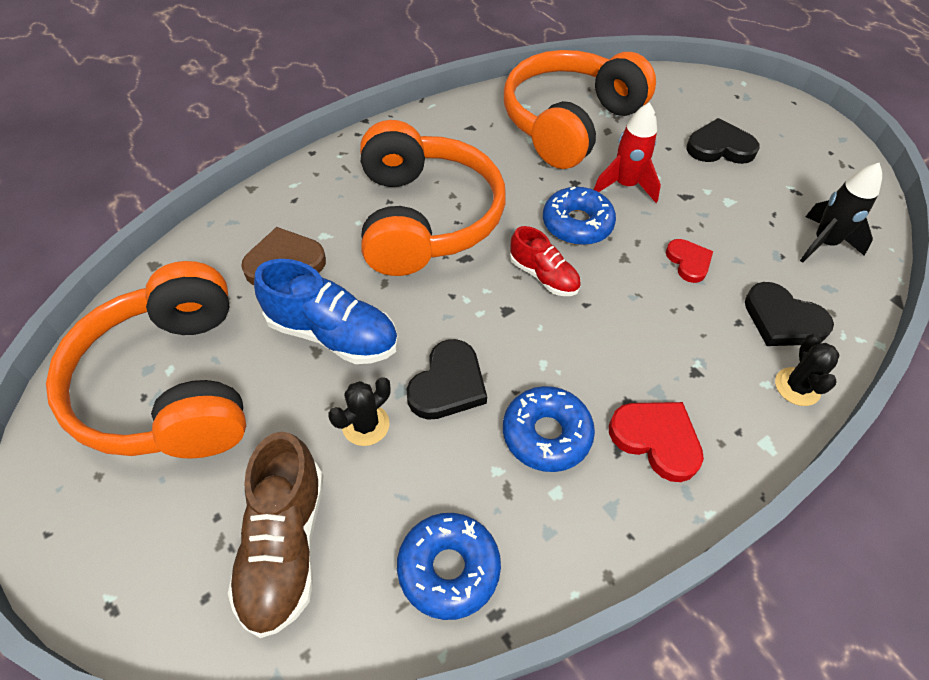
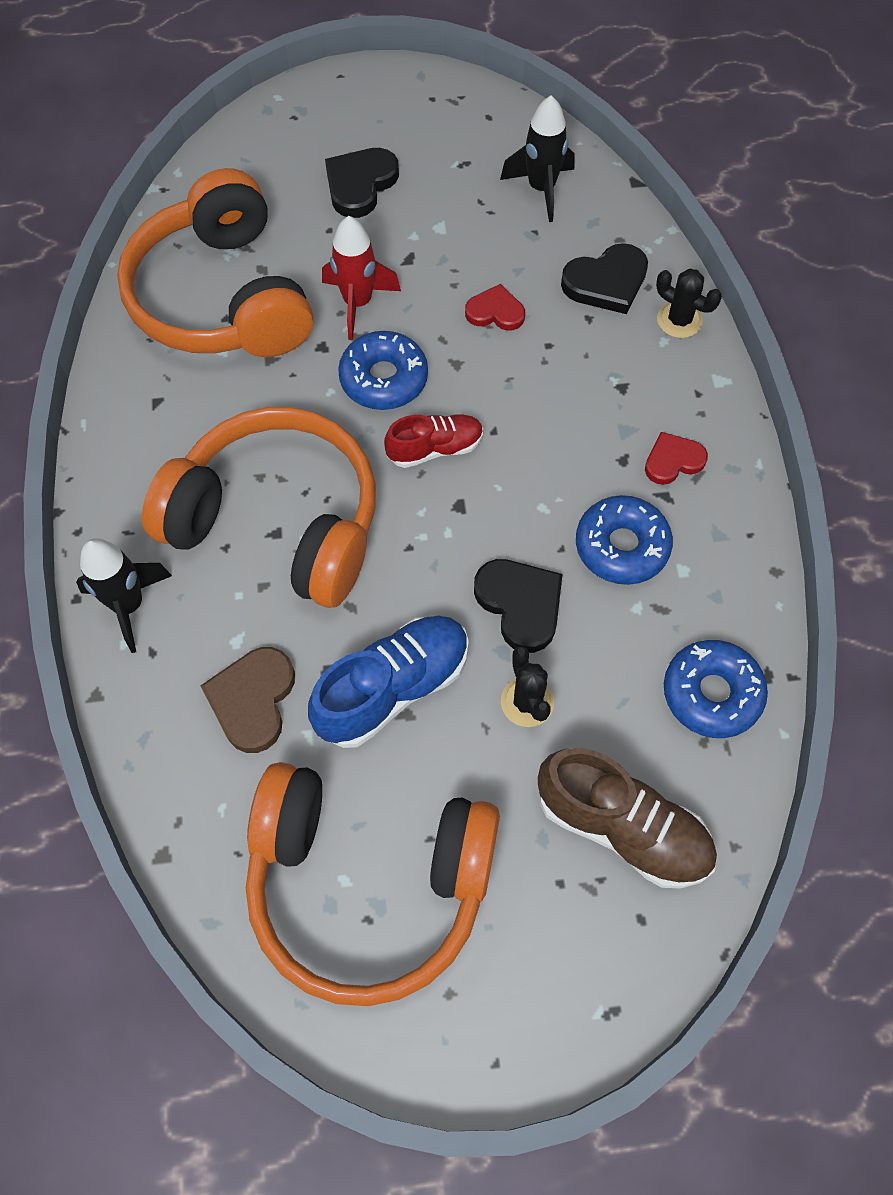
camera: 60 degrees left, 10 degrees up
red heart [609,402,704,482] -> red heart [645,432,708,485], size x0.66
none -> black rocket [76,538,172,653]

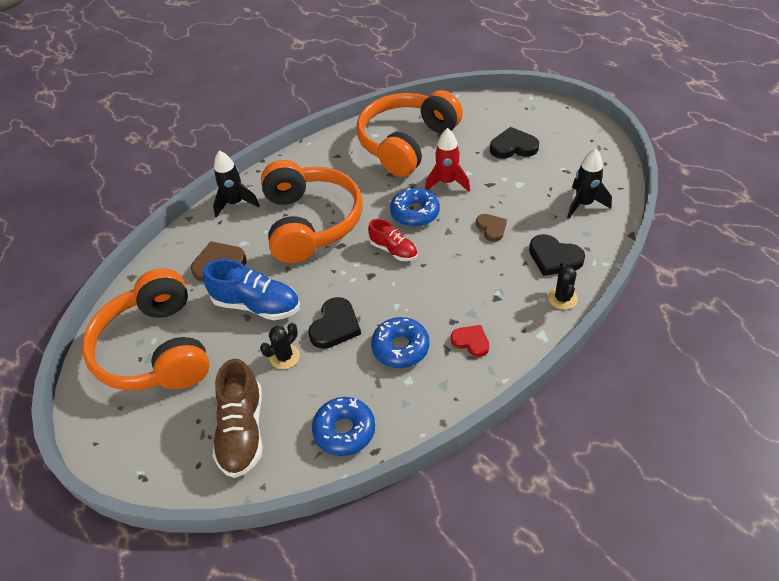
camera: 60 degrees right, 15 degrees down
red heart [465,284,525,331] -> brown heart [476,214,507,242]

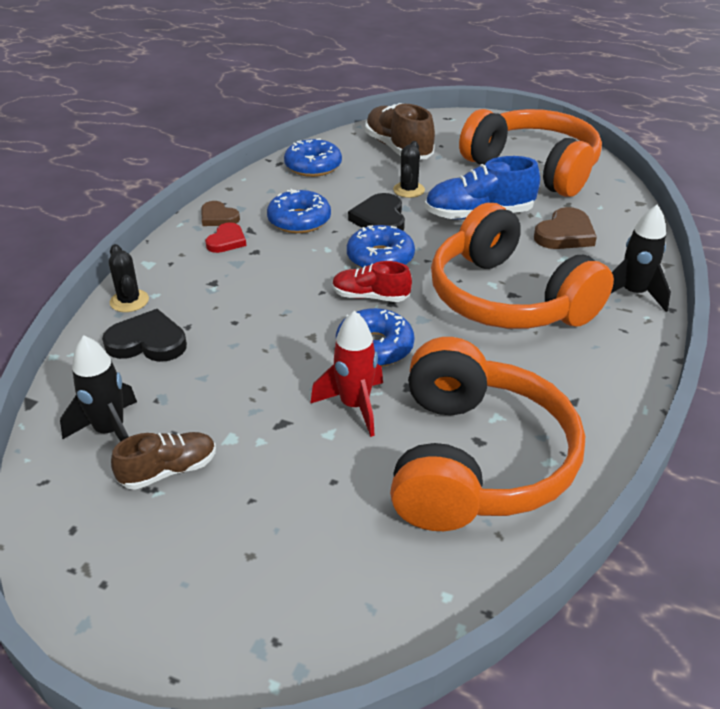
camera: 150 degrees right, 10 degrees down
red heart [451,325,489,357] -> red heart turned 75 degrees counterclockwise [205,222,246,253]
brown heart [476,214,507,242] -> brown heart moved to [201,201,240,226]
black heart [490,127,539,159] -> none
none -> brown shoe [111,432,216,490]
none -> blue donut [347,225,415,268]

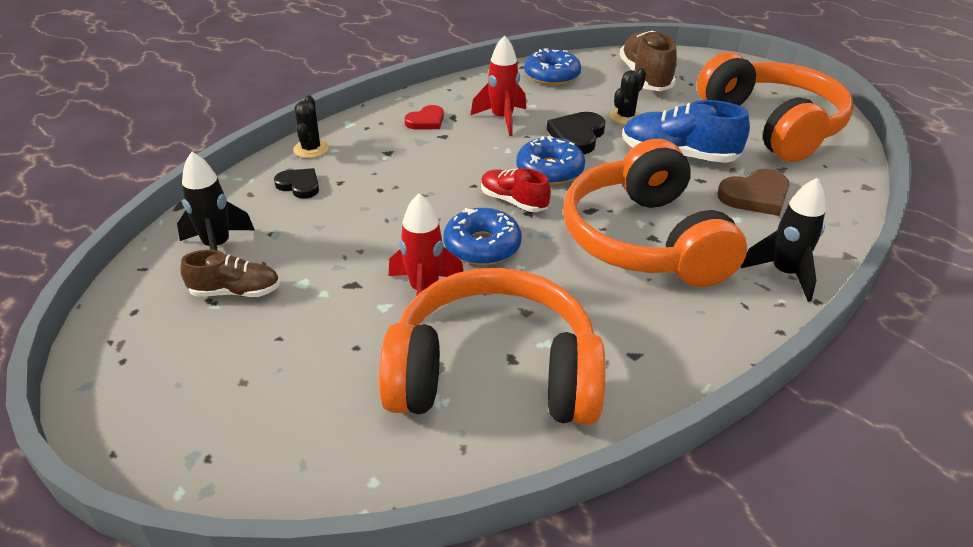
camera: 25 degrees right, 0 degrees up
black heart [102,309,187,362] -> black heart [274,168,319,199], size x0.66
brown heart [201,201,240,226] -> none
blue donut [267,189,331,233] -> red rocket [471,35,526,136]
orange headphones [390,337,585,531] -> orange headphones turned 120 degrees counterclockwise [379,268,606,425]

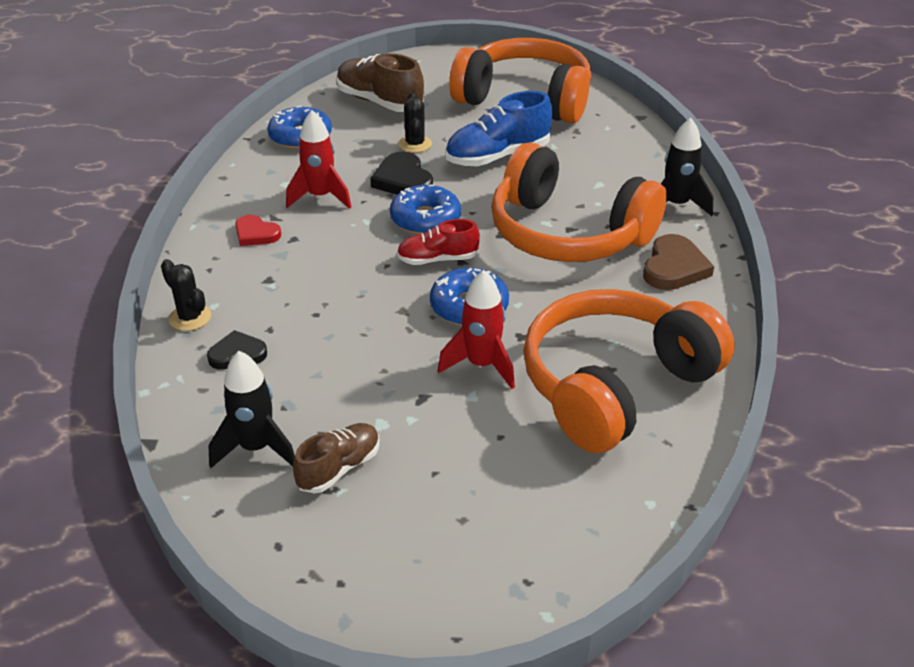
camera: 45 degrees left, 0 degrees up
red heart [404,105,444,129] -> red heart turned 120 degrees clockwise [235,215,281,246]
brown heart [717,169,790,216] -> brown heart moved to [643,234,714,290]

